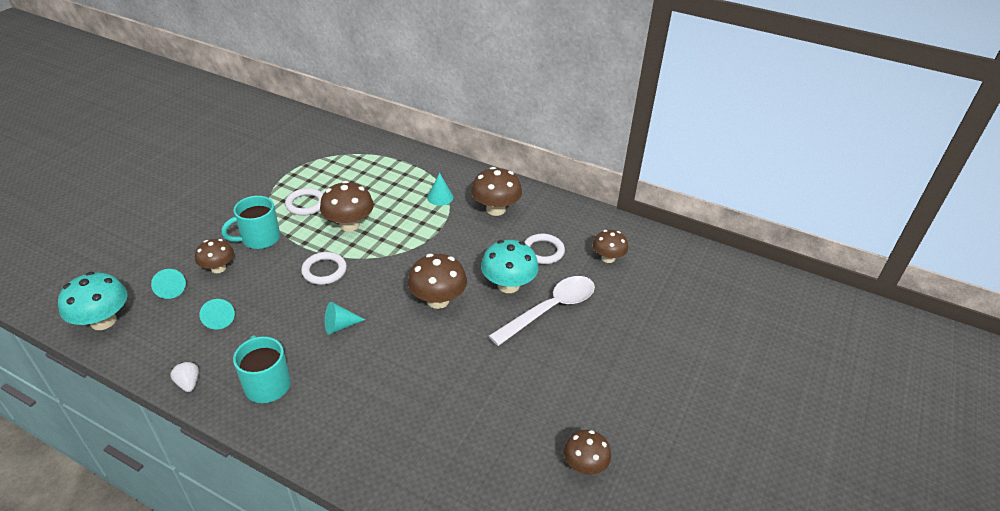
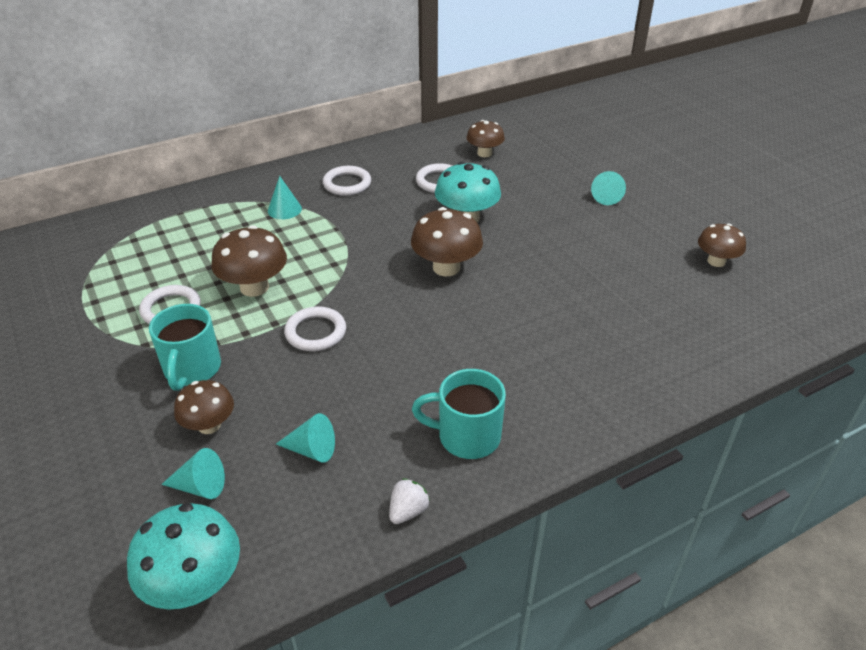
camera: 55 degrees left, 0 degrees up
white strawberry [170,362,199,392] -> white strawberry turned 120 degrees clockwise [389,478,430,524]
turquoise cone [325,302,365,335] -> turquoise cone moved to [591,171,626,205]
brown mushroom [471,167,522,216] -> white ring [323,166,371,196]
white spoon [489,276,595,346] -> none

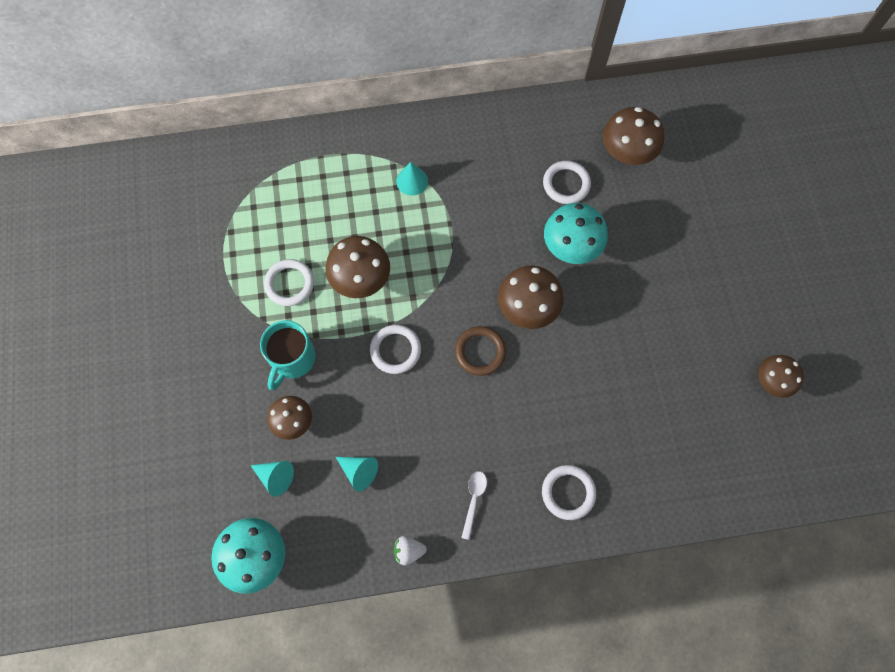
camera: 20 degrees right, 30 degrees up
white ring [323,166,371,196] -> white ring moved to [542,465,596,520]
white strawberry [389,478,430,524] -> white strawberry turned 150 degrees counterclockwise [393,536,427,566]
turquoise mug [412,369,506,459] -> white spoon [461,471,487,540]
brown mushroom [466,120,505,157] -> brown mushroom [603,107,664,165], size x1.53
turquoise cone [591,171,626,205] -> none
none -> brown ring [455,326,506,376]

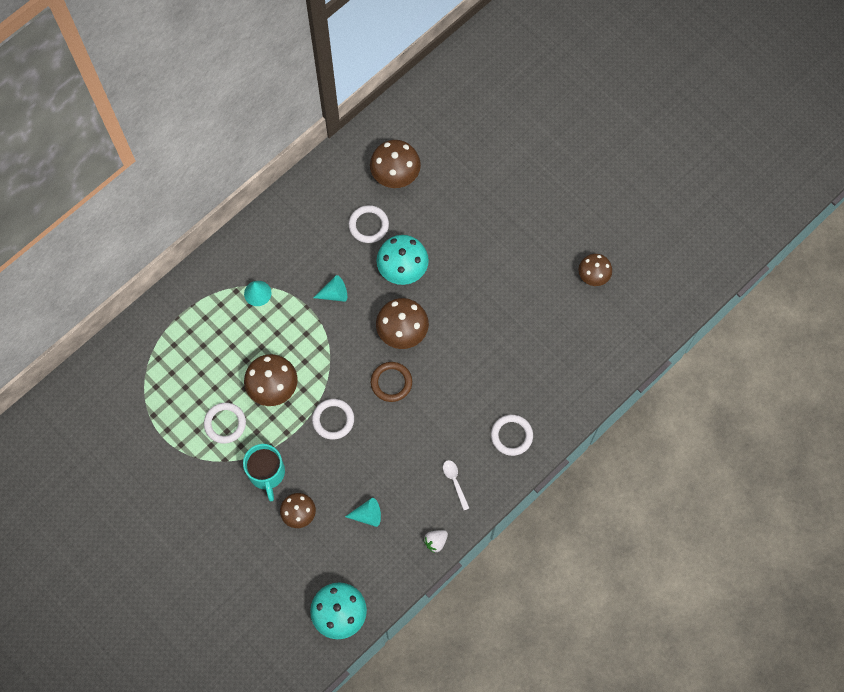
camera: 35 degrees left, 0 degrees up
turquoise cone [251,461,294,497] -> turquoise cone moved to [313,275,347,302]

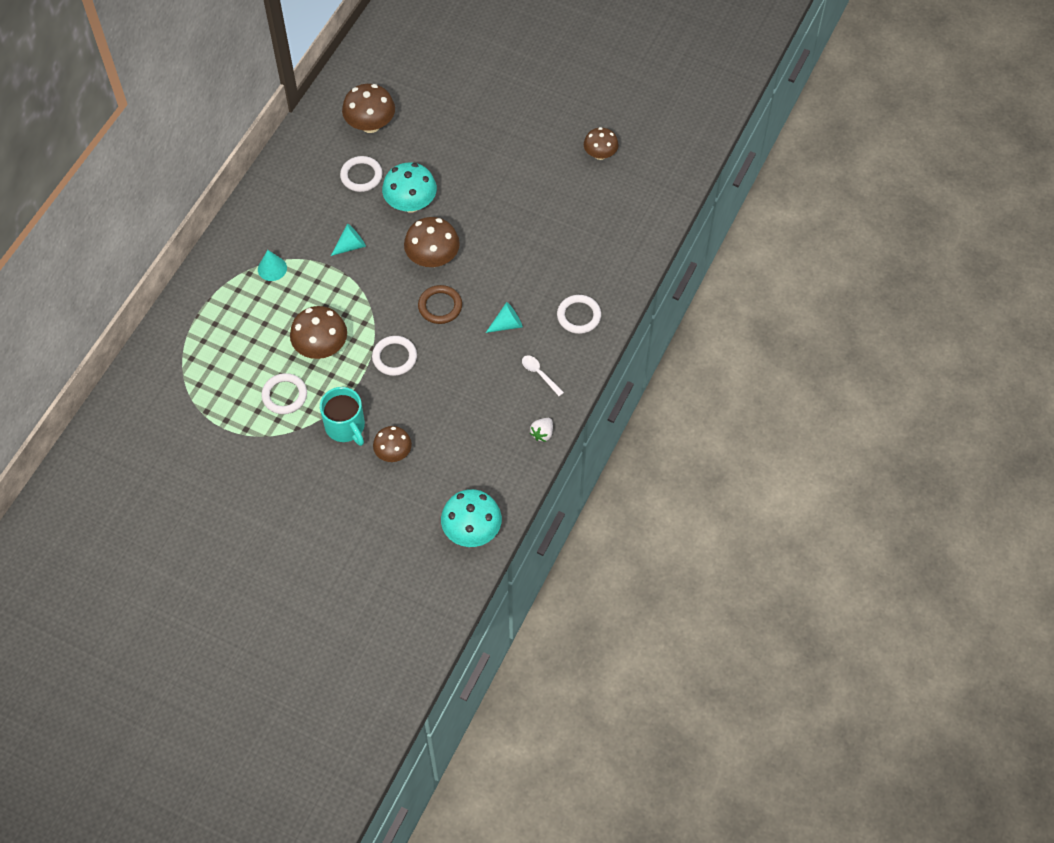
camera: 20 degrees left, 10 degrees down
turquoise cone [345,498,381,527] -> turquoise cone moved to [486,302,523,333]

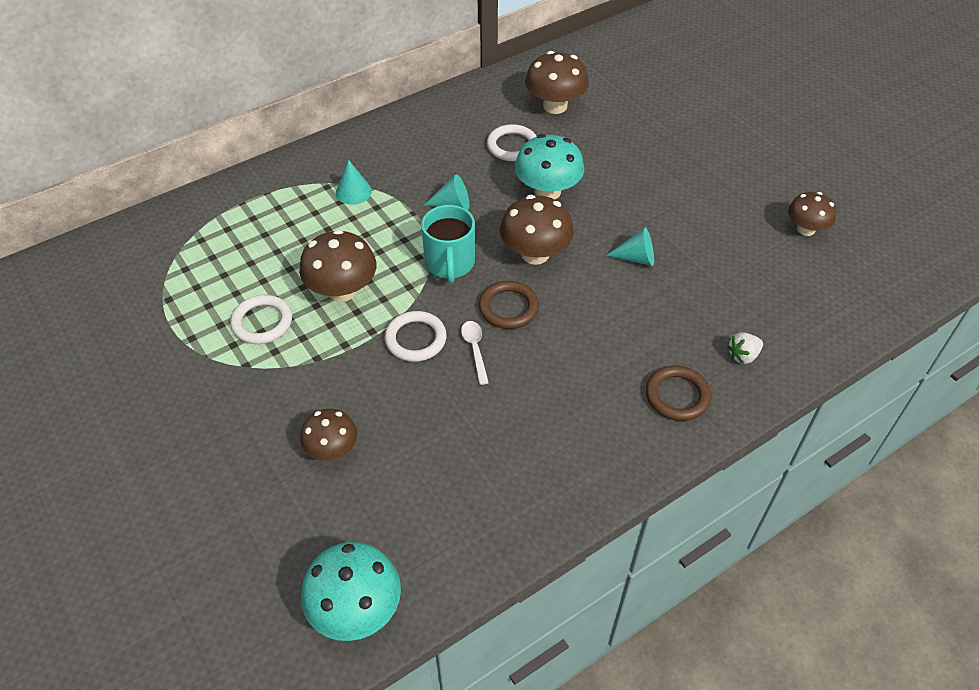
camera: 30 degrees right, 10 degrees down
turquoise mug [320,387,365,446] -> turquoise mug moved to [421,205,475,283]
turquoise cone [486,302,523,333] -> turquoise cone moved to [606,227,654,266]
white spoon [522,355,564,396] -> white spoon moved to [461,321,489,385]
white strawberry [530,418,553,442] -> white strawberry moved to [727,333,763,364]
white ring [557,295,601,334] -> brown ring [646,366,711,421]

